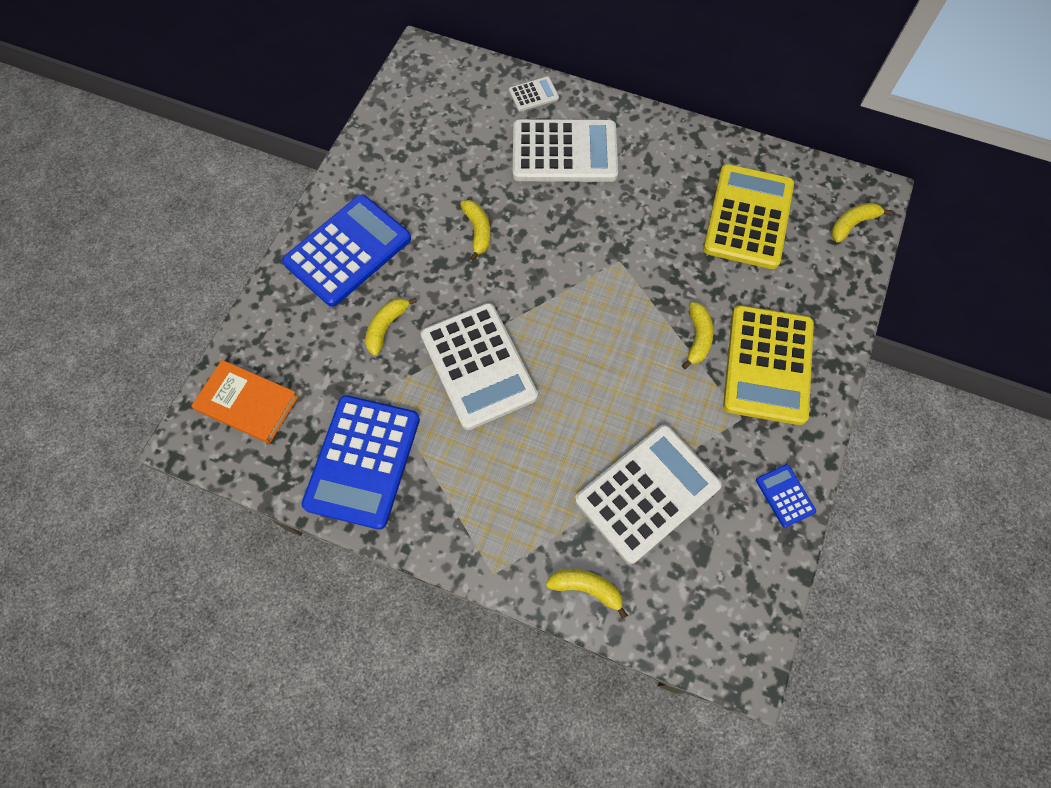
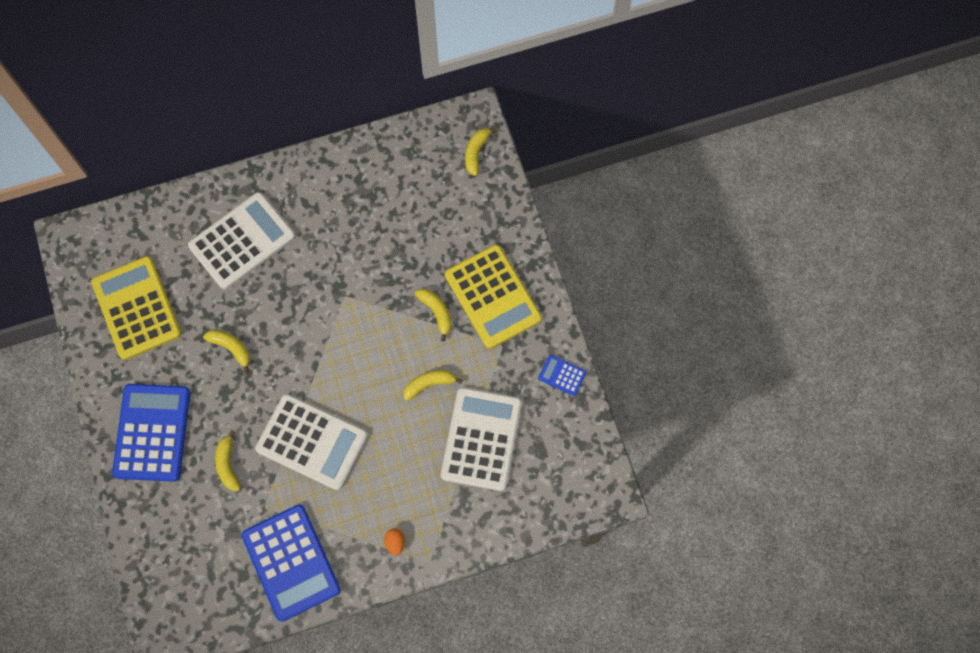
camera: 40 degrees left, 5 degrees up
orange book [191,360,299,444] -> none
white calculator [509,77,559,111] -> none
yellow banana [546,569,628,619] -> yellow banana moved to [403,370,463,401]
yellow calculator [703,164,794,269] -> yellow calculator moved to [91,256,182,360]
none -> orange egg [384,528,405,556]

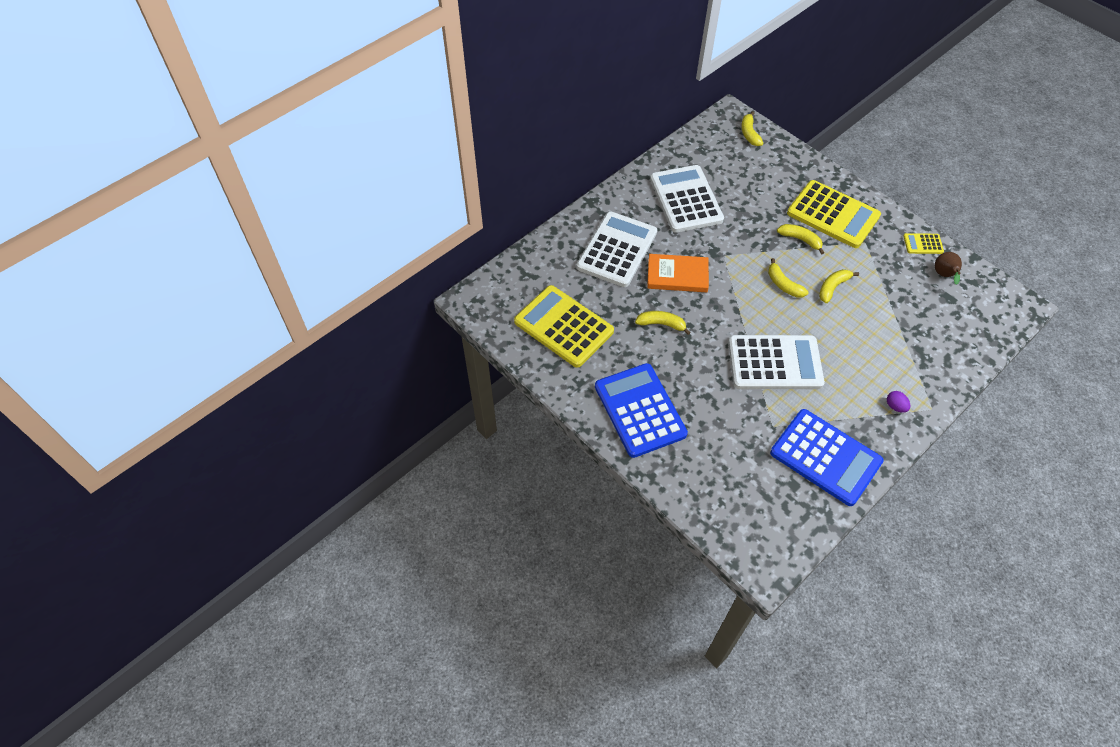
camera: 25 degrees left, 15 degrees down
yellow banana [215,430,241,491] -> yellow banana moved to [768,258,809,298]
orange egg [384,528,405,556] -> purple egg [887,391,910,413]
white calculator [441,387,522,491] -> white calculator moved to [650,165,724,233]
blue calculator [538,355,586,396] -> yellow calculator [903,233,944,254]
none -> orange book [647,254,709,292]
none -> brown pear [935,252,962,285]

